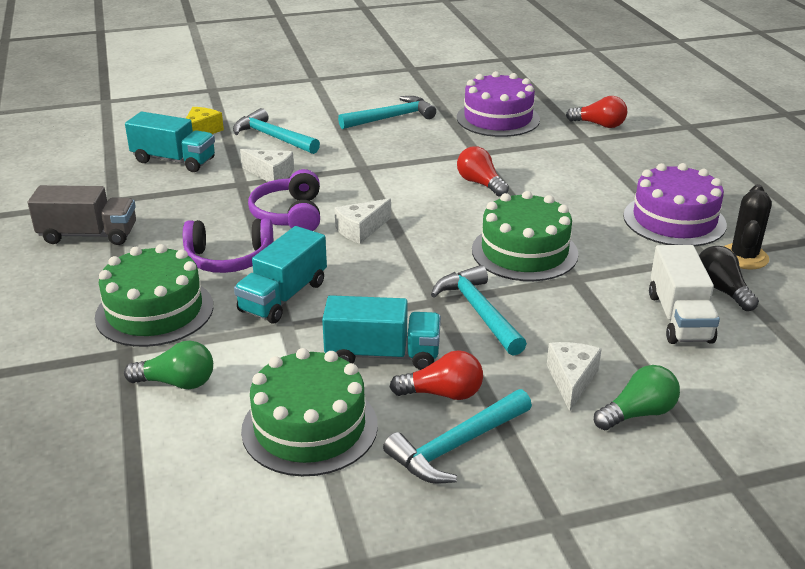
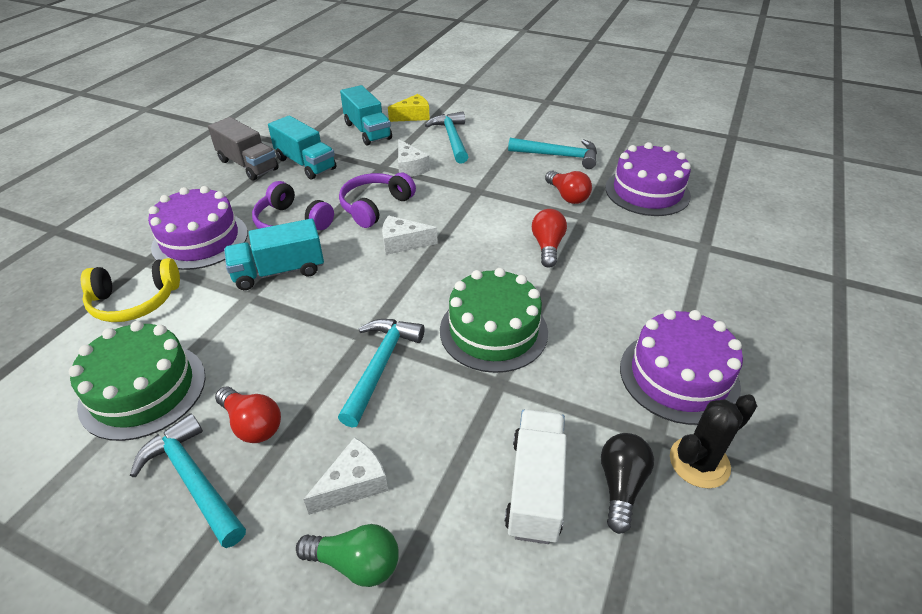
camera: 40 degrees right, 10 degrees up
green cake [95,244,213,347] -> purple cake [148,186,248,270]
green light bulb [124,341,213,389] -> yellow headphones [81,258,180,322]
turquoise truck [322,295,441,370] -> turquoise truck moved to [268,115,336,180]
turquoise hammer [383,389,532,484] -> turquoise hammer turned 45 degrees clockwise [130,413,246,548]
red light bulb [566,96,627,128] -> red light bulb moved to [545,171,592,204]
white truck [649,245,720,344] -> white truck turned 150 degrees clockwise [505,410,567,544]

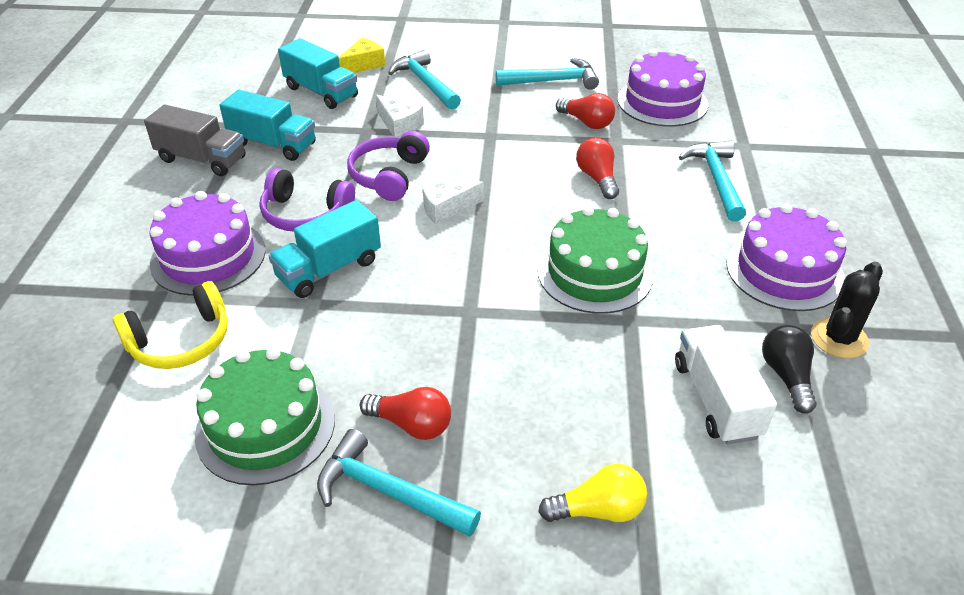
camera: 20 degrees left, 0 degrees up
green light bulb [296,524,399,587] -> yellow light bulb [539,464,647,522]
white cheese [303,437,388,515] -> none
turquoise hammer [338,319,425,428] -> turquoise hammer moved to [679,141,746,222]

